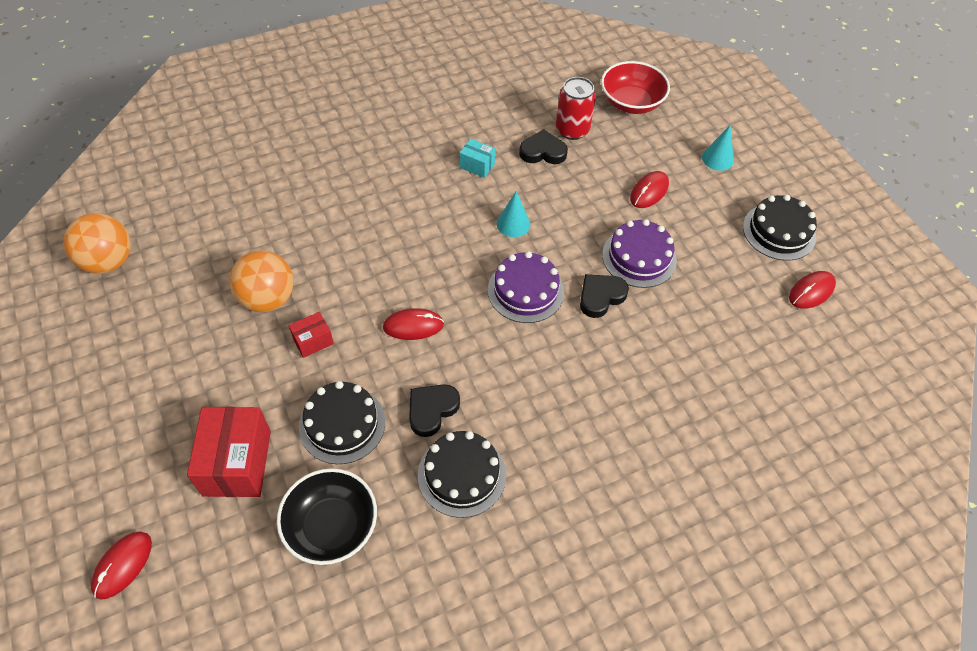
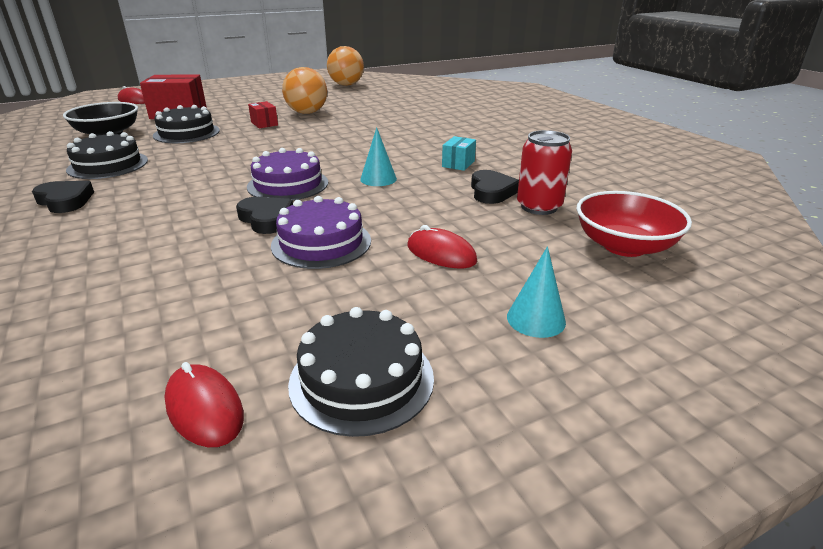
camera: 90 degrees right, 25 degrees down
red mouse [383,308,444,340] -> none
black heart [409,384,460,437] -> black heart moved to [32,181,94,213]

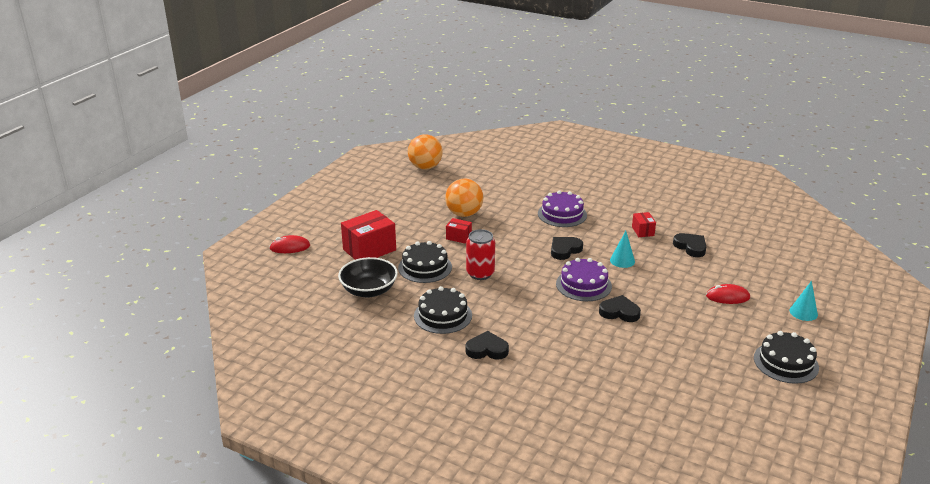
camera: 35 degrees left, 0 degrees up
red mouse [164,362,244,447] -> none
purple cake [271,196,371,269] -> purple cake moved to [538,190,587,227]
turquoise box [442,136,476,171] -> red box [632,212,656,237]
red can [517,130,572,215] -> red can moved to [466,229,495,280]
red bowl [576,191,692,257] -> none
none -> black heart [551,237,583,260]

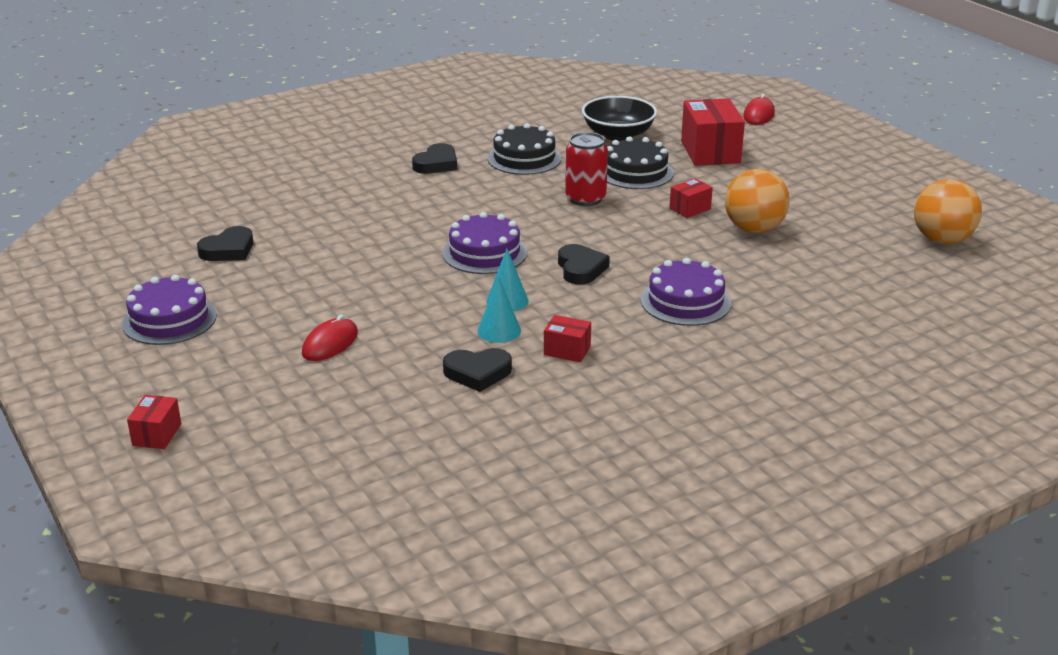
camera: 120 degrees right, 0 degrees up
black heart [599,295,641,322] -> black heart moved to [197,226,253,261]
black cake [754,331,819,384] -> purple cake [122,274,217,345]
turquoise cone [790,281,818,321] -> turquoise cone moved to [478,277,521,343]
none -> red box [127,395,181,449]

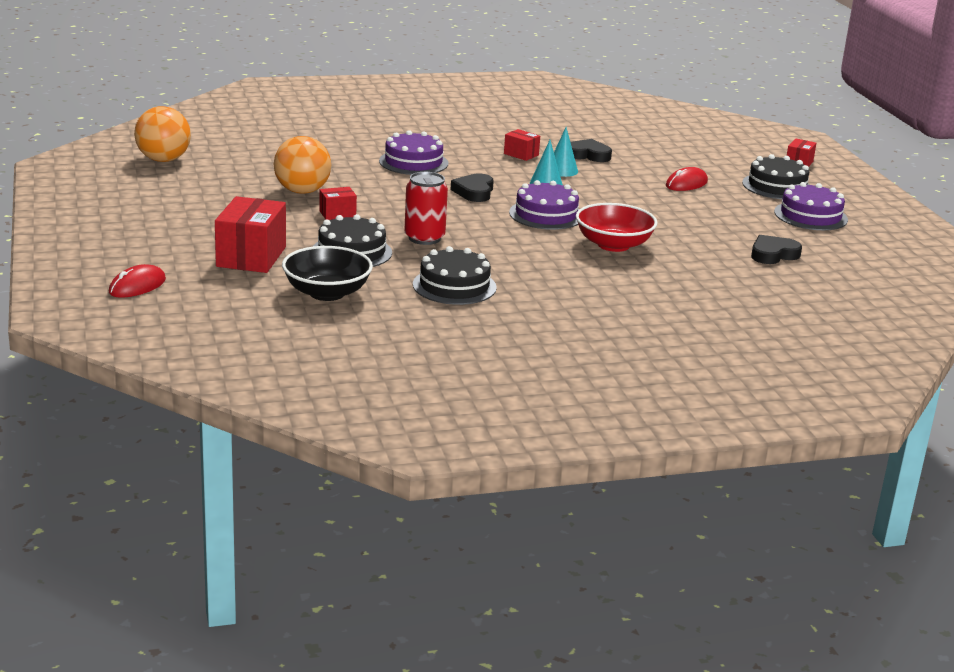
camera: 165 degrees left, 5 degrees down
black heart [412,143,457,174] -> none
none -> red bowl [576,203,658,252]
none -> black cake [742,154,810,199]

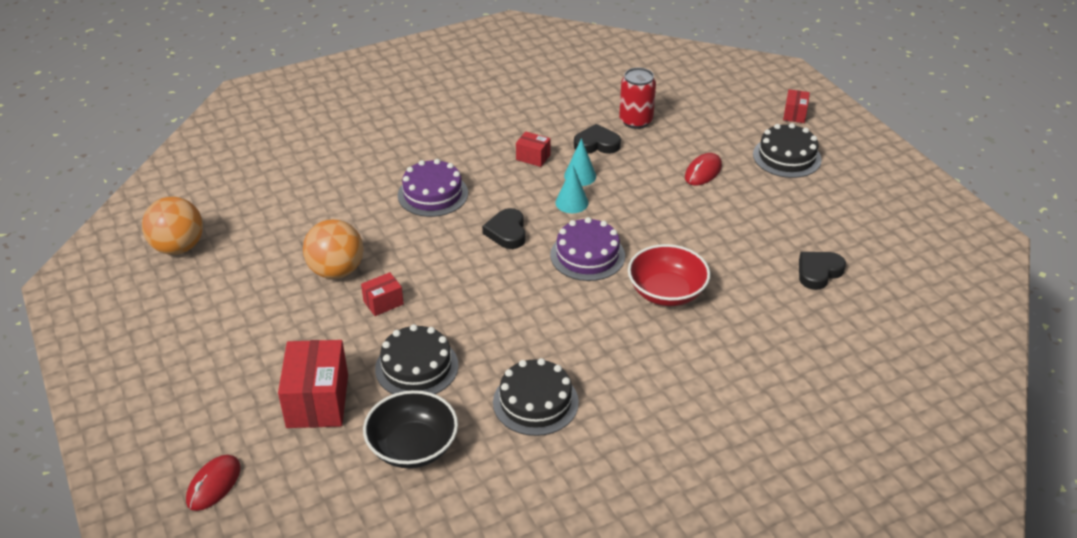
camera: 10 degrees left, 15 degrees up
red can [404,172,448,245] -> red can moved to [619,68,656,129]
purple cake [774,182,848,230] -> none

